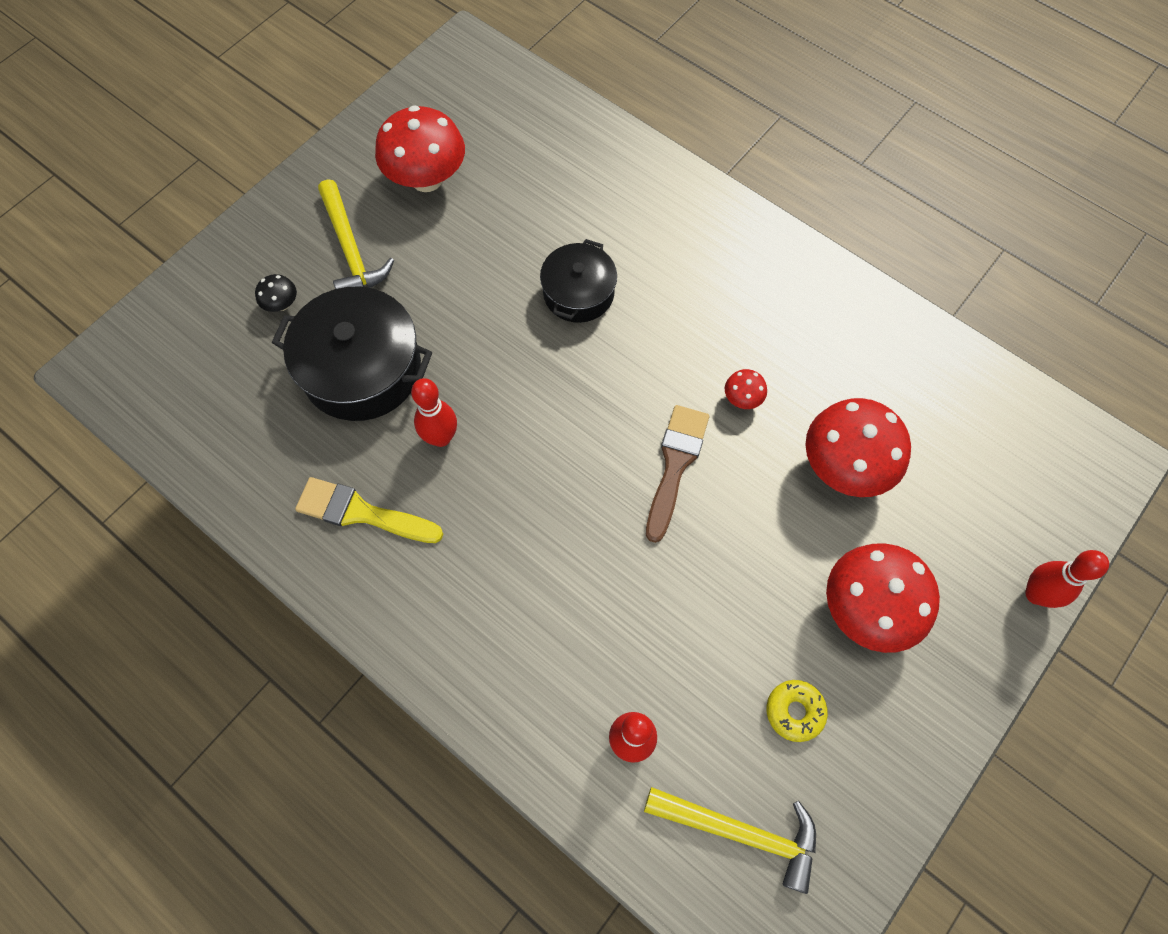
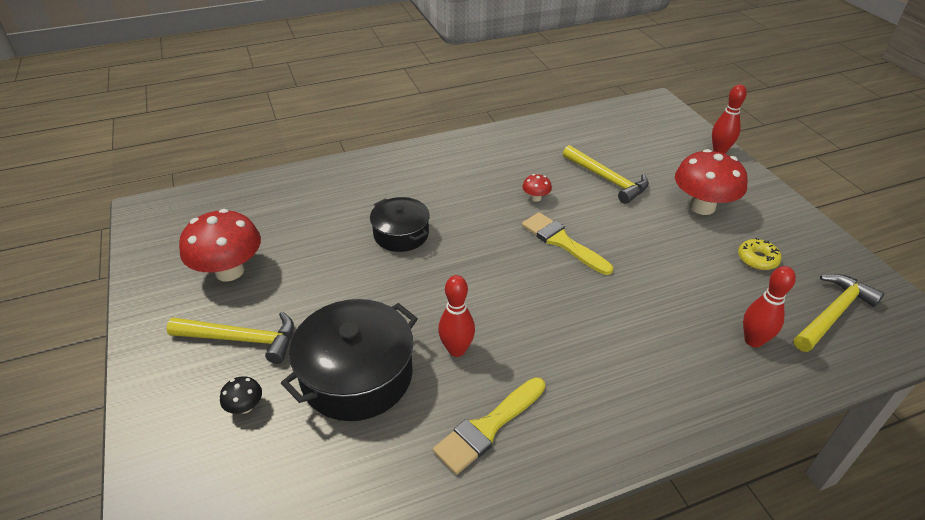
camera: 60 degrees left, 25 degrees down
brown brush [646,405,709,543] -> yellow brush [522,212,613,275]
red mushroom [805,398,911,497] -> yellow hammer [563,145,649,204]

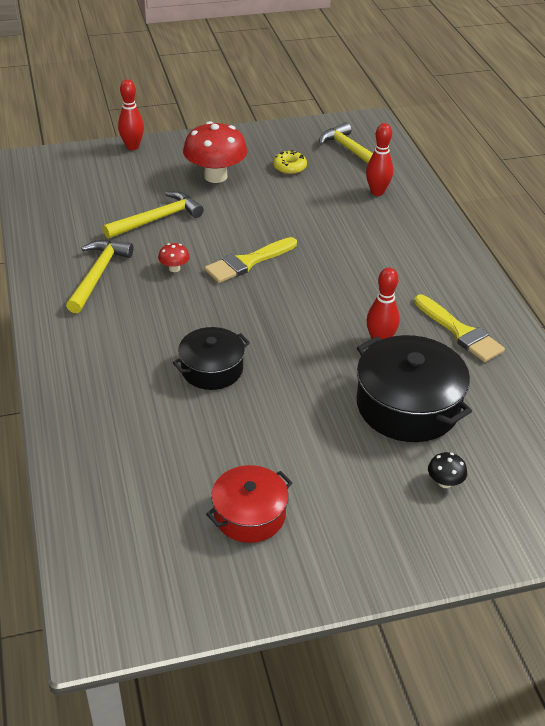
camera: 85 degrees left, 0 degrees up
yellow hammer [167,311,294,364] -> yellow hammer moved to [66,240,133,313]
red mushroom [179,209,261,282] -> red pot [206,465,292,543]

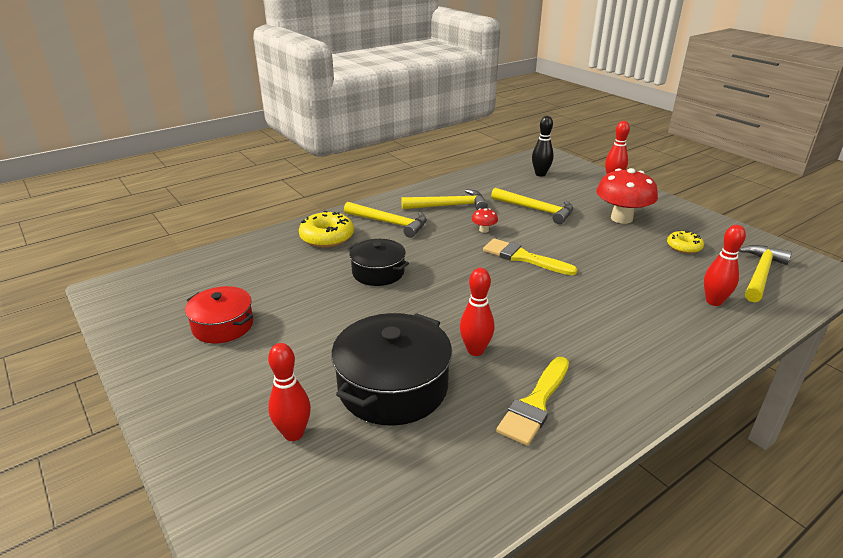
camera: 70 degrees right, 10 degrees down
black mushroom [428,452,467,488] -> red bowling pin [268,343,311,441]
none -> yellow donut [299,210,354,247]
none -> yellow hammer [344,202,427,238]
none -> black bowling pin [532,116,554,177]

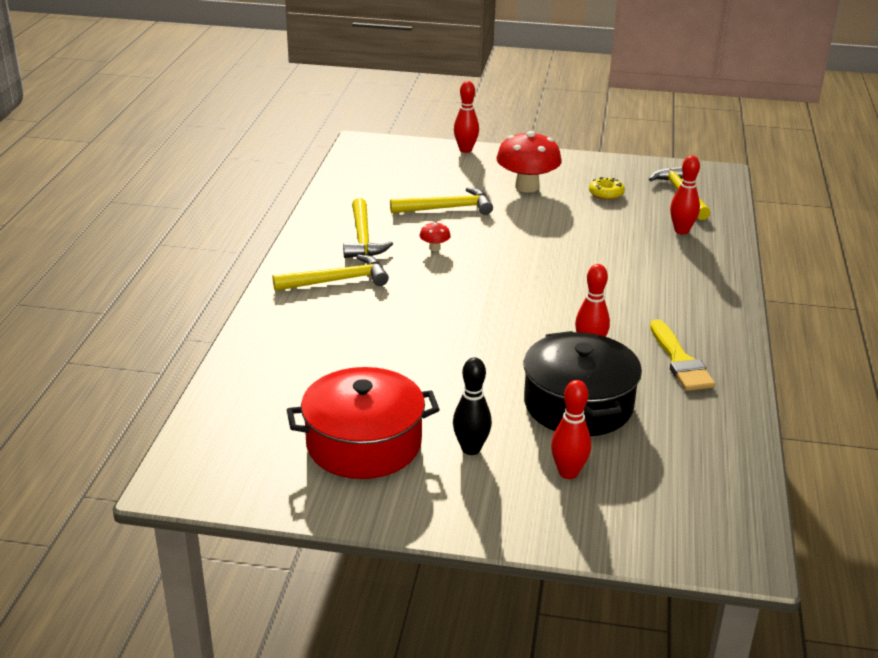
camera: 45 degrees left, 0 degrees up
red pot [185,286,253,344] -> red pot [287,367,440,479], size x1.62
yellow donut [299,210,354,247] -> none
black pot [348,239,409,286] -> none
yellow hammer [401,189,488,210] -> yellow hammer turned 135 degrees clockwise [343,198,393,258]
yellow brush [483,238,578,275] -> none
black bowling pin [532,116,554,177] -> black bowling pin moved to [453,357,492,455]

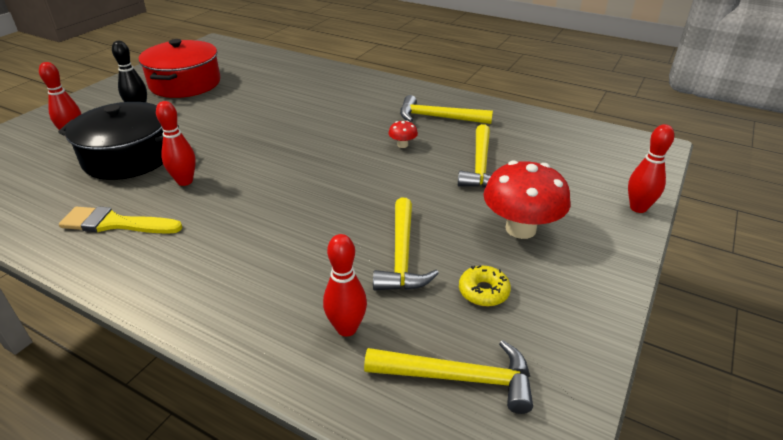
camera: 110 degrees right, 5 degrees up
yellow hammer [273,255,389,291] -> yellow hammer moved to [373,198,439,291]

